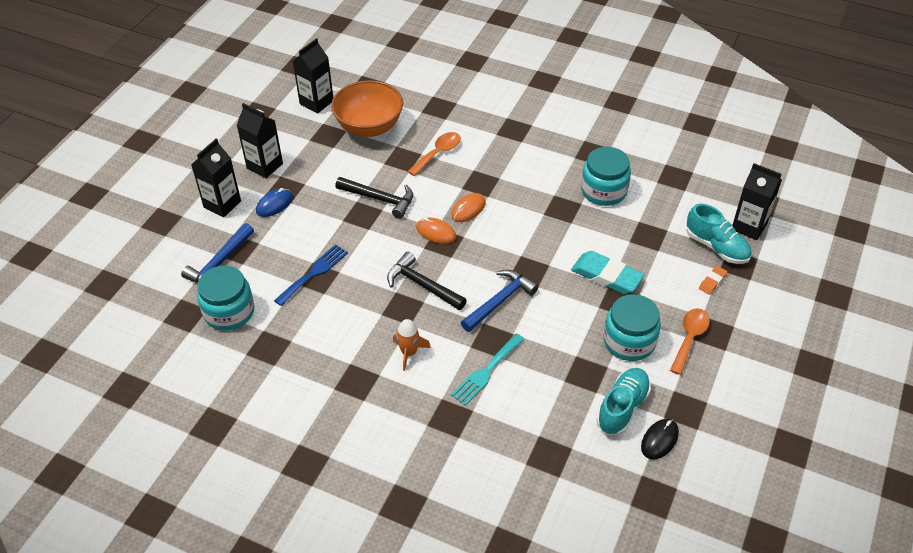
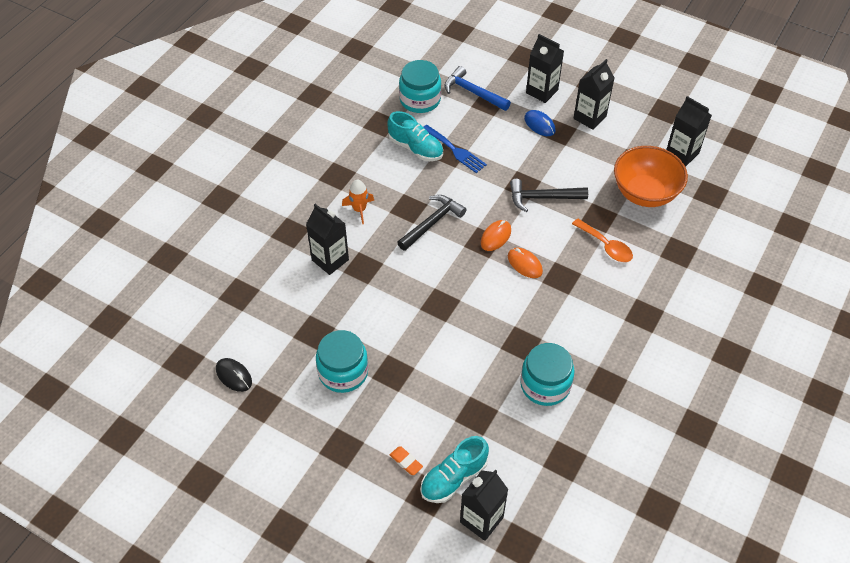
camera: 95 degrees right, 5 degrees up
black hammer [335,177,413,219] -> black hammer turned 60 degrees clockwise [510,179,588,212]
turquoise fork [451,334,525,406] -> black carton [306,204,349,275]
blue hammer [461,270,539,332] -> none
turquoise eraser [571,251,644,294] -> none
turquoise shoe [596,368,651,435] -> turquoise shoe moved to [388,111,443,161]
orange spoon [670,308,710,375] -> none

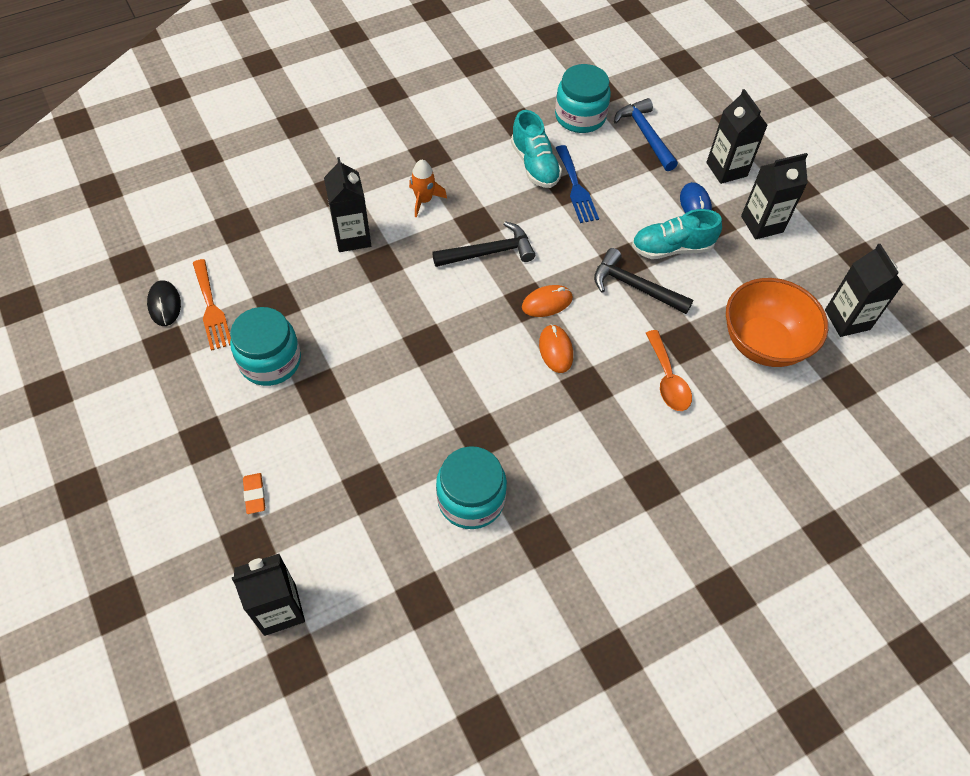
camera: 30 degrees right, 5 degrees up
turquoise shoe [420,436,489,503] -> turquoise shoe moved to [632,209,722,259]
none -> orange fork [193,259,231,351]

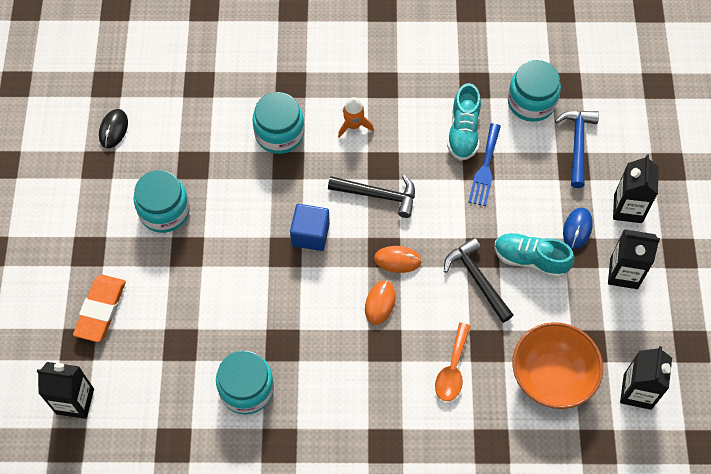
camera: 30 degrees right, 5 degrees up
orange fork [193,259,231,351] -> none
orange eraser [243,473,265,514] -> orange eraser [73,275,126,342], size x2.06
black carton [324,157,371,252] -> turquoise jar [252,92,304,154]
none -> blue cube [290,204,330,251]

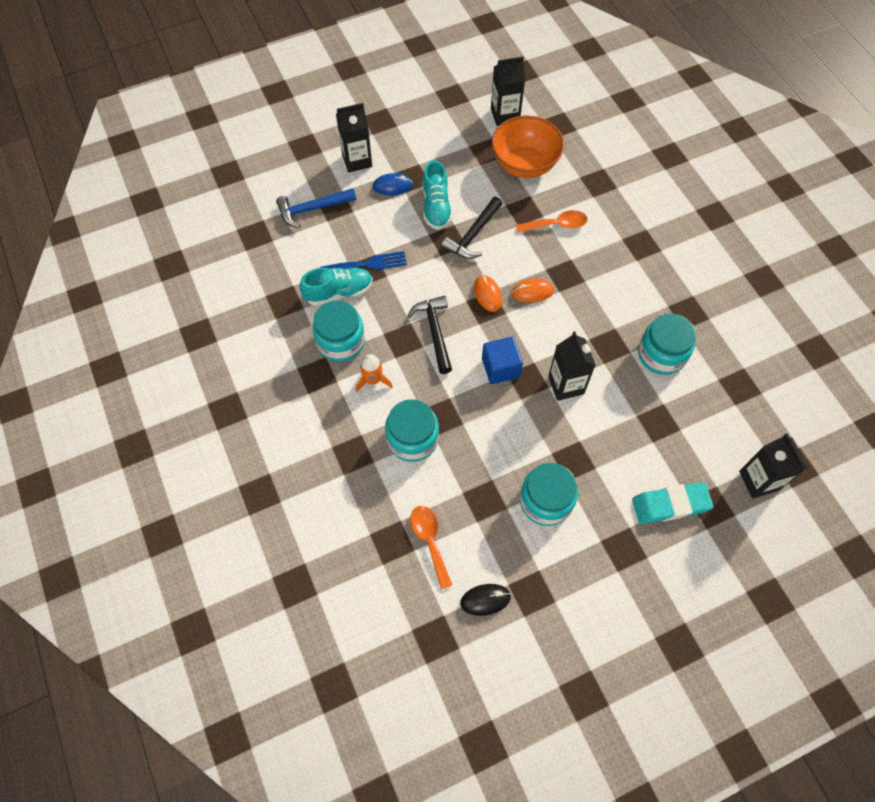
camera: 115 degrees left, 0 degrees up
orange eraser [73,275,126,342] -> turquoise eraser [632,482,714,524]
turquoise jar [508,60,561,122] -> turquoise jar moved to [313,301,365,362]
black carton [608,229,660,289] -> black carton moved to [548,331,596,401]
none -> orange spoon [410,506,452,589]

